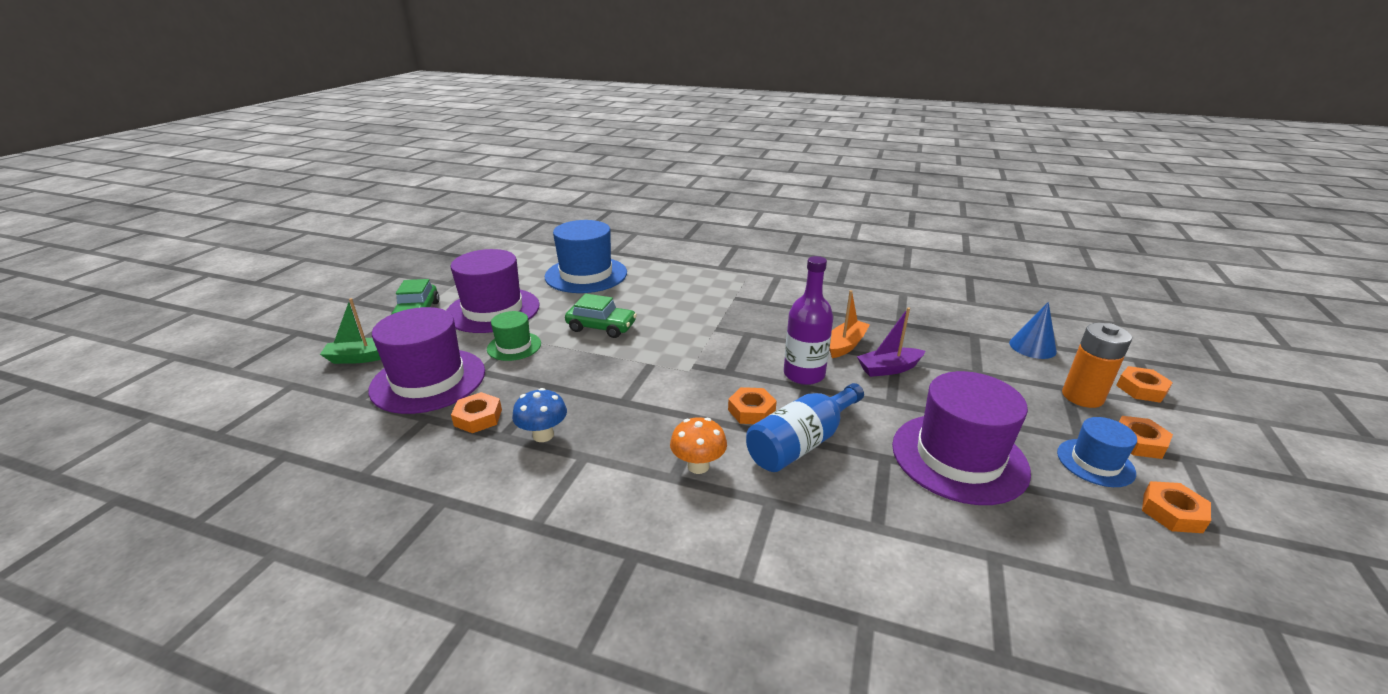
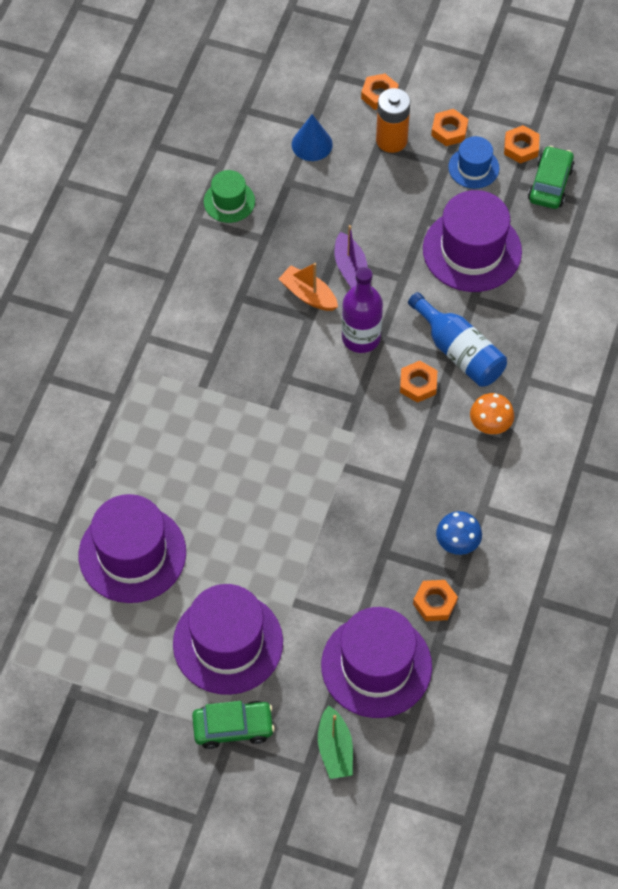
camera: 90 degrees left, 30 degrees up
green hat [487,311,541,361] -> green hat moved to [204,170,255,223]
blue hat [544,220,627,293] -> purple hat [79,494,186,603]
green car [565,294,637,338] -> green car moved to [528,146,575,209]

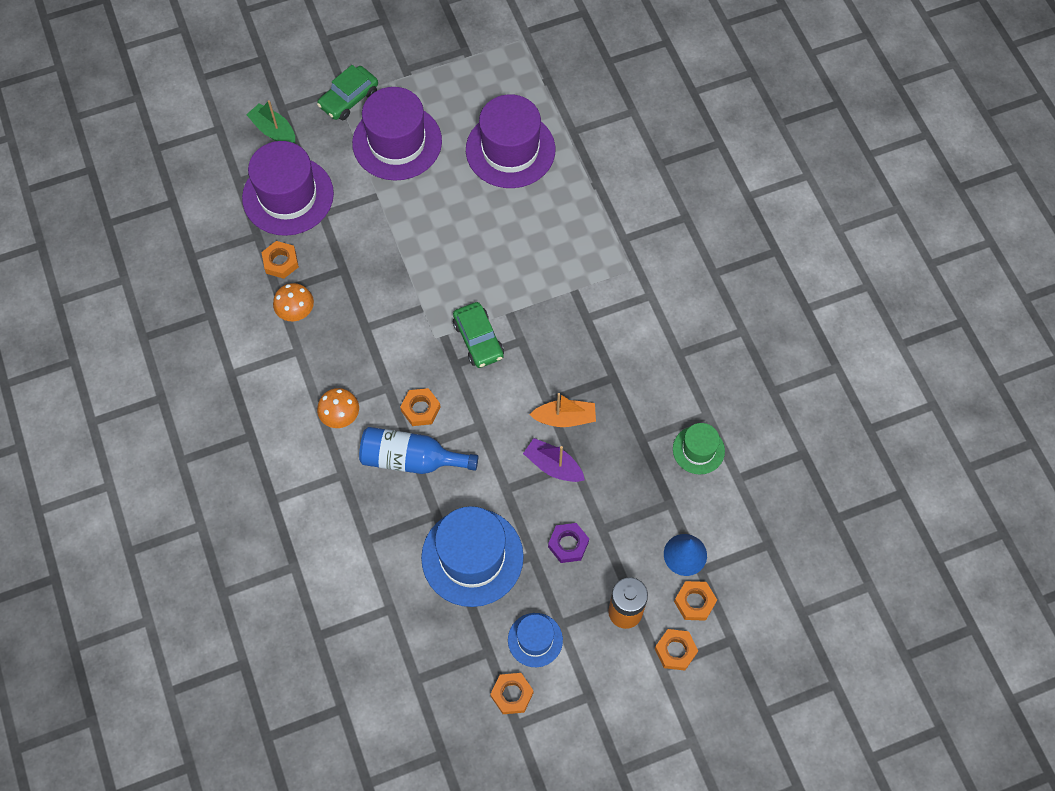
camera: 140 degrees right, 5 degrees up
purple bottle [342,267,383,353] -> none
purple hat [423,190,522,292] -> blue hat [421,506,524,607]
orange nut [431,109,468,146] -> orange nut moved to [674,581,717,621]
blue mushroom [436,511,482,555] -> orange mushroom [273,283,314,321]
green car [528,146,575,209] -> green car moved to [453,302,504,368]
none -> purple nut [548,523,589,563]

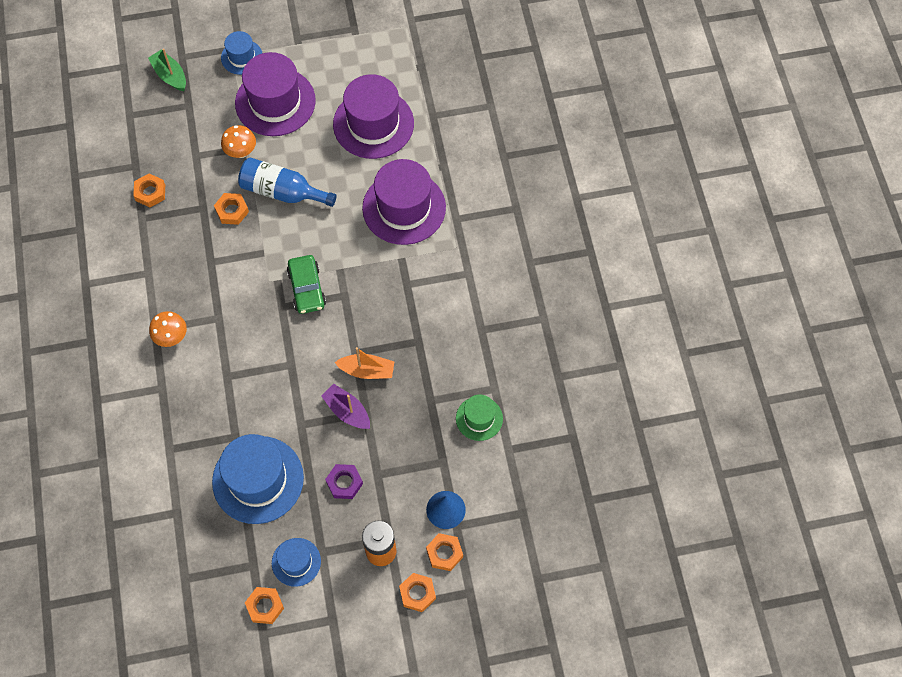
camera: 10 degrees right, 0 degrees up
purple hat [242,141,334,236] -> purple hat moved to [362,159,446,245]
orange mushroom [273,283,314,321] -> orange mushroom moved to [221,125,256,158]
green car [317,65,378,120] -> blue hat [221,31,262,75]
blue bottle [359,427,478,474] -> blue bottle moved to [238,157,336,207]
orange nut [400,388,441,426] -> orange nut moved to [214,193,249,225]

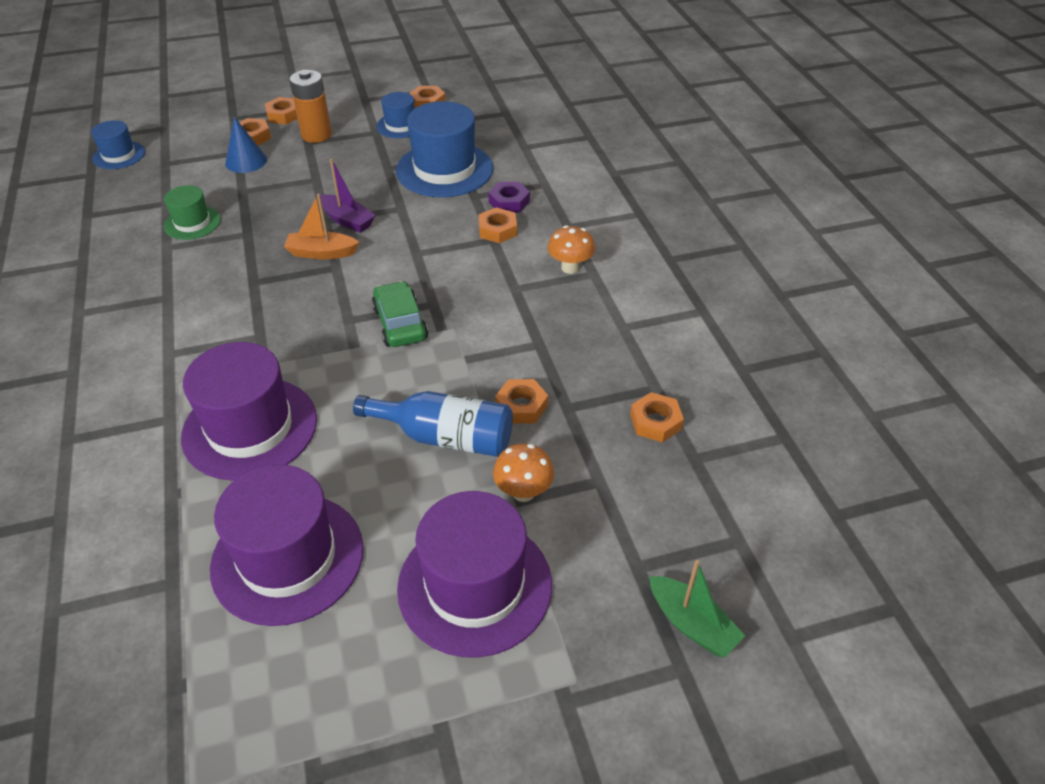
camera: 175 degrees right, 20 degrees down
blue hat [221,31,262,75] -> blue hat moved to [91,120,145,169]
purple nut [325,464,363,499] -> purple nut moved to [488,182,530,213]
none -> orange nut [478,207,517,243]

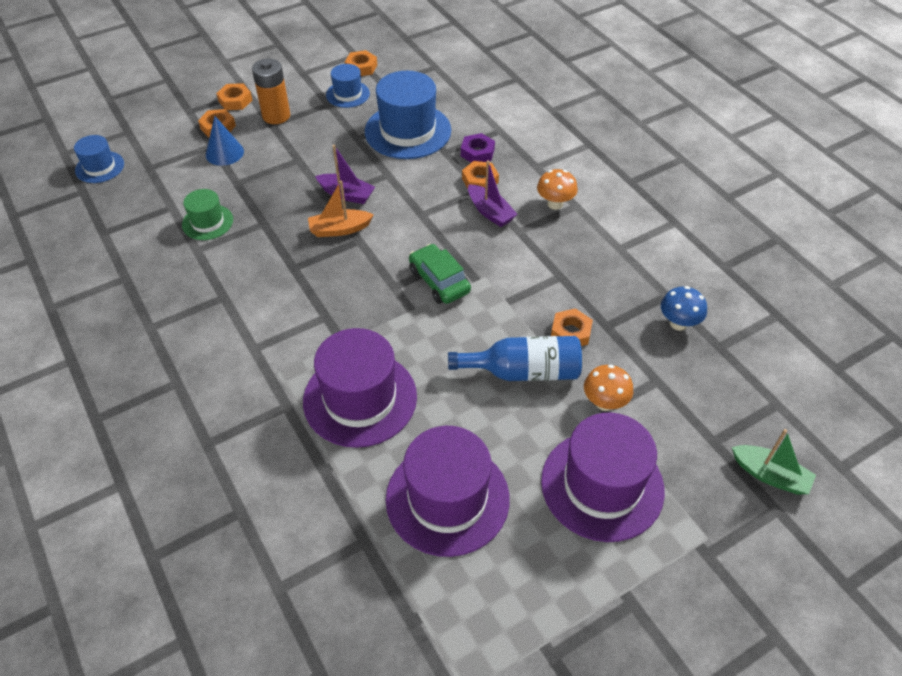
camera: 15 degrees left, 5 degrees up
orange nut [630,392,684,442] -> blue mushroom [661,286,707,331]
none -> purple boat [468,160,518,227]

